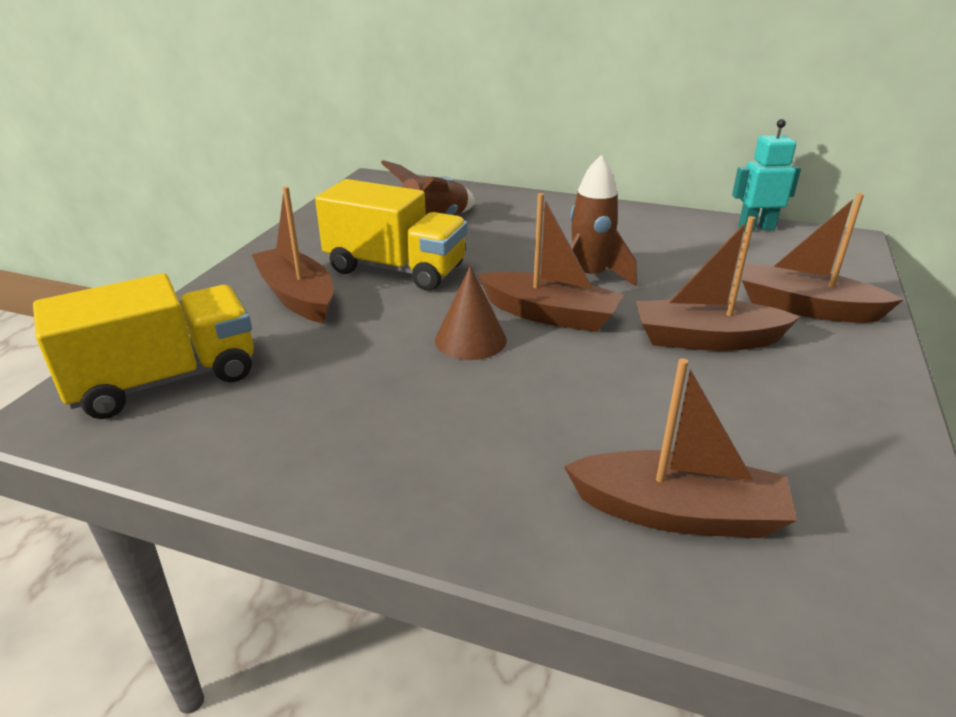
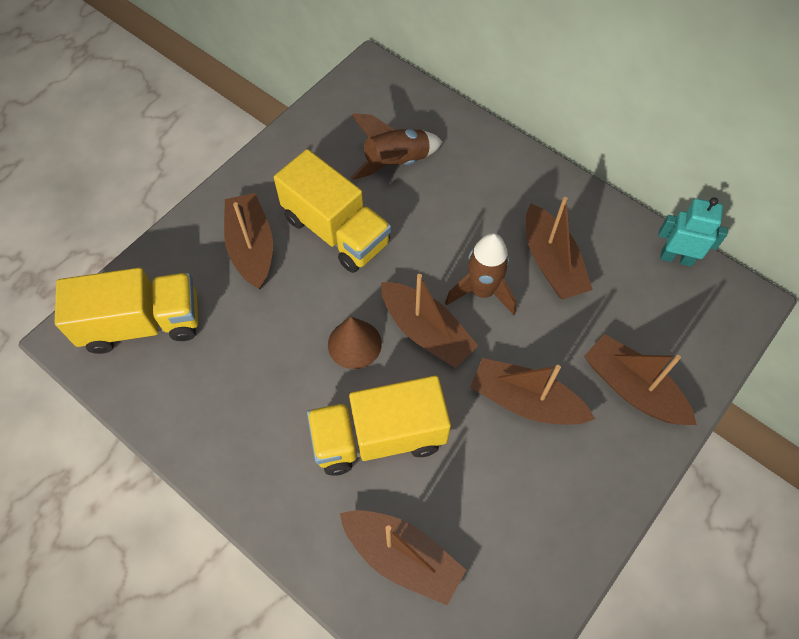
camera: 20 degrees right, 30 degrees up
none -> yellow truck [307,376,451,476]
none -> brown boat [526,197,593,299]

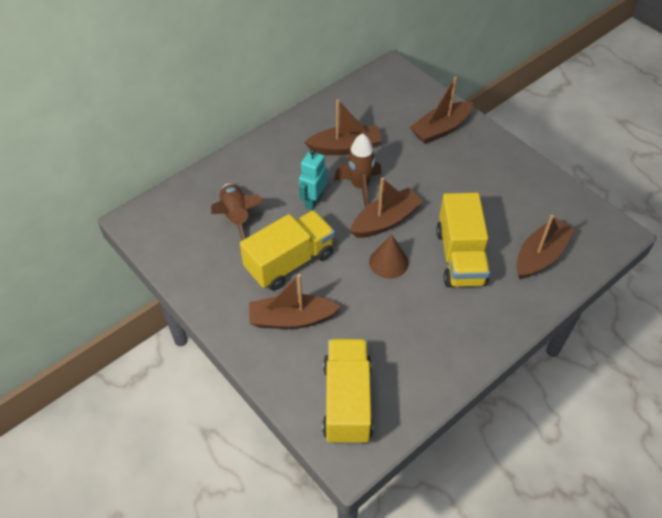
camera: 80 degrees left, 10 degrees down
brown boat [470,358,595,425] -> none
turquoise robot [658,197,728,267] -> turquoise robot moved to [299,149,327,210]

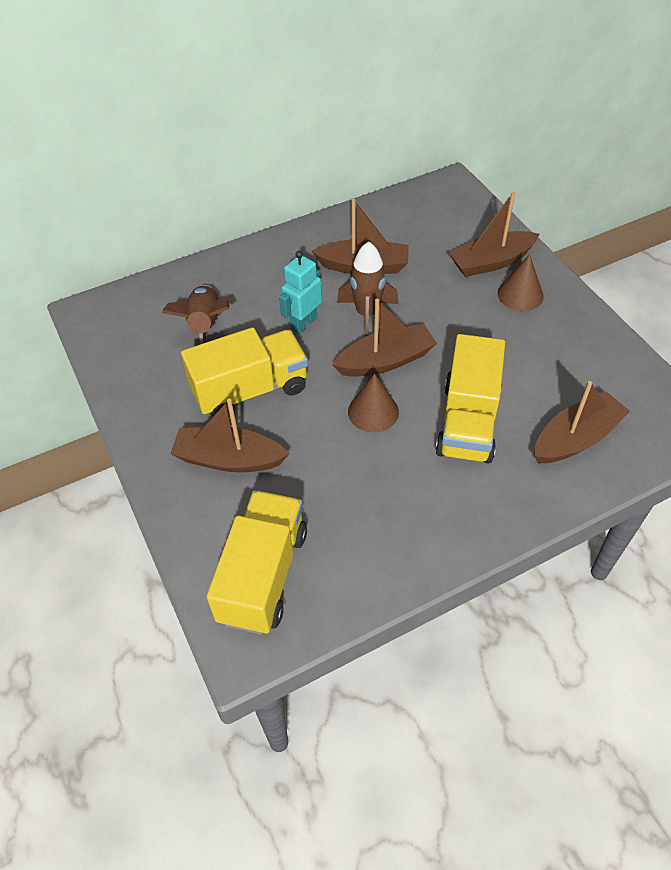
camera: 15 degrees right, 0 degrees up
none -> brown cone [497,254,544,311]

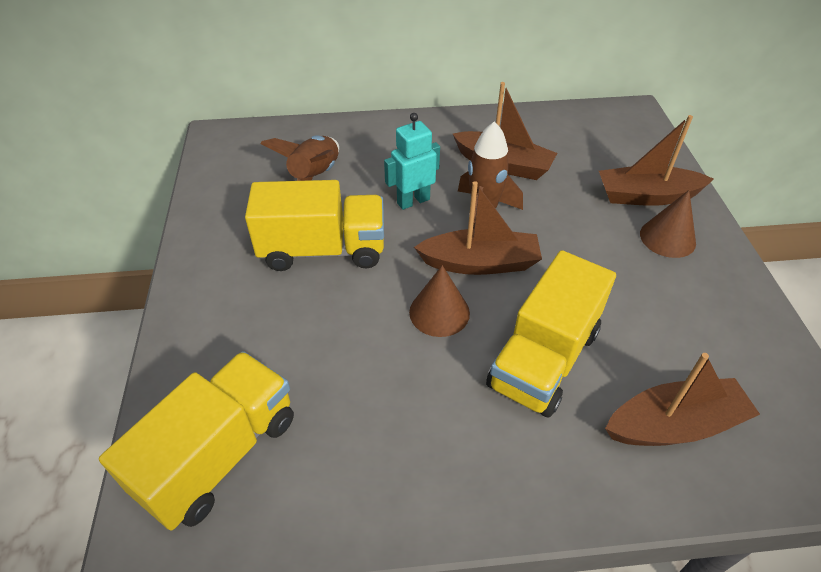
camera: 20 degrees right, 5 degrees down
brown boat [170,399,289,472] -> none

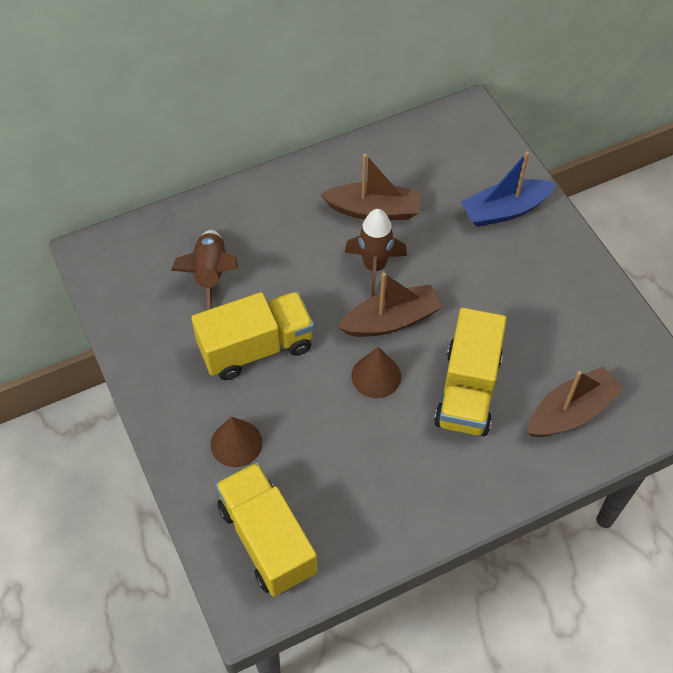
camera: 20 degrees left, 10 degrees up
yellow truck [99,351,294,530] -> yellow truck turned 45 degrees counterclockwise [215,462,317,597]
turquoise robot [384,113,440,210] -> none
brown boat [599,115,714,206] -> blue boat [461,151,556,227]
brown cone [640,190,696,258] -> brown cone moved to [211,416,262,467]

